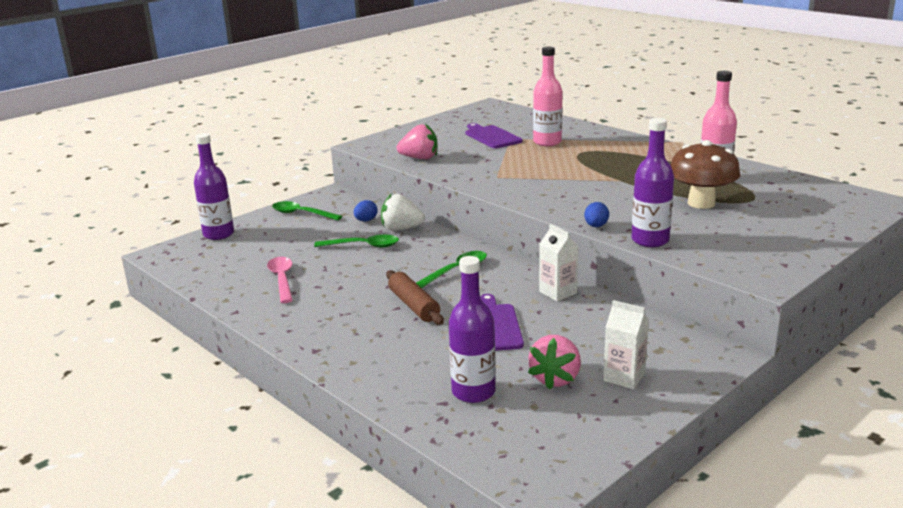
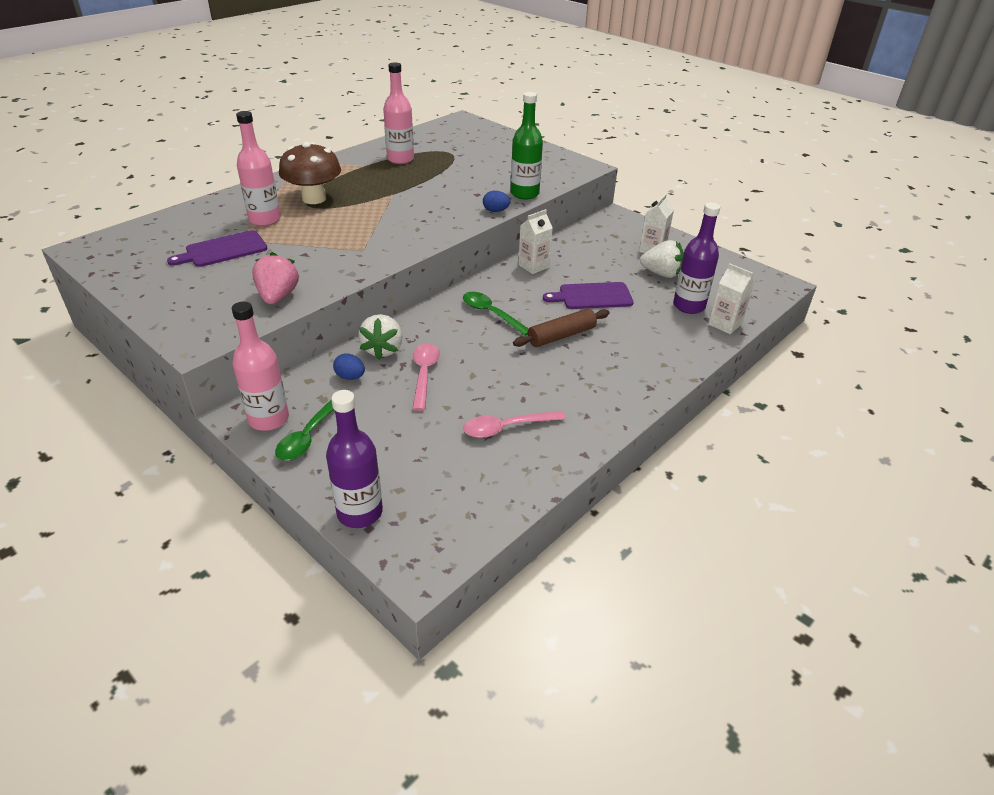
camera: 95 degrees left, 15 degrees up
green spoon [314,235,399,247] -> pink spoon [412,343,440,411]
pink strawberry [528,335,581,390] -> white strawberry [640,240,684,278]
purple bottle [631,118,674,247] -> green bottle [511,92,543,200]
brown mushroom [671,140,740,209] -> brown mushroom moved to [279,142,341,204]
none -> pink bottle [232,301,289,431]
none -> white carton [709,263,754,334]

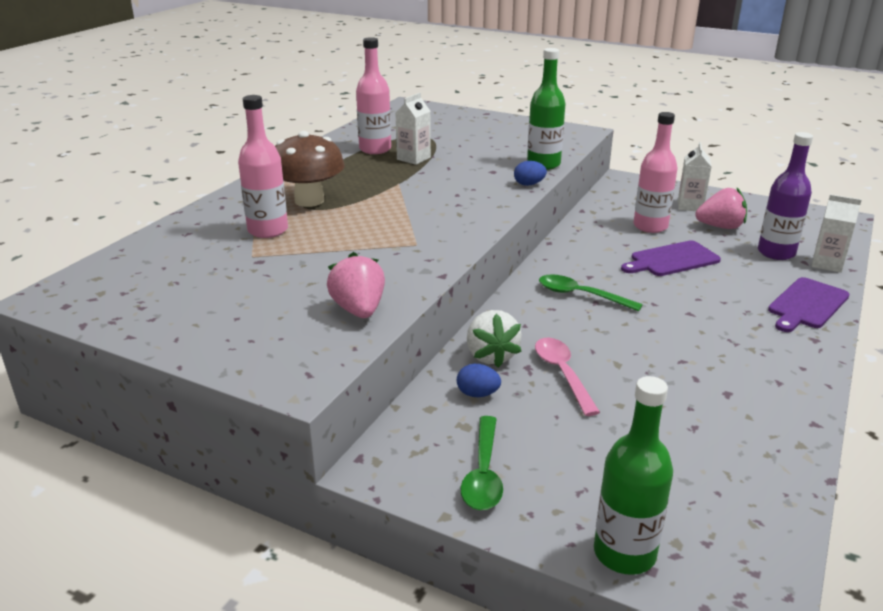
camera: 15 degrees left, 10 degrees down
purple cutting board [167,230,268,267] -> purple cutting board moved to [768,277,850,332]
pink bottle [232,301,289,431] -> pink bottle moved to [633,112,678,233]
purple bottle [326,390,383,528] -> green bottle [594,376,673,575]
pink spoon [463,411,566,438] -> none
brown rolling pin [513,308,609,347] -> none
white carton [518,209,553,274] -> white carton moved to [396,93,431,165]
white strawberry [640,240,684,278] -> pink strawberry [695,188,747,229]

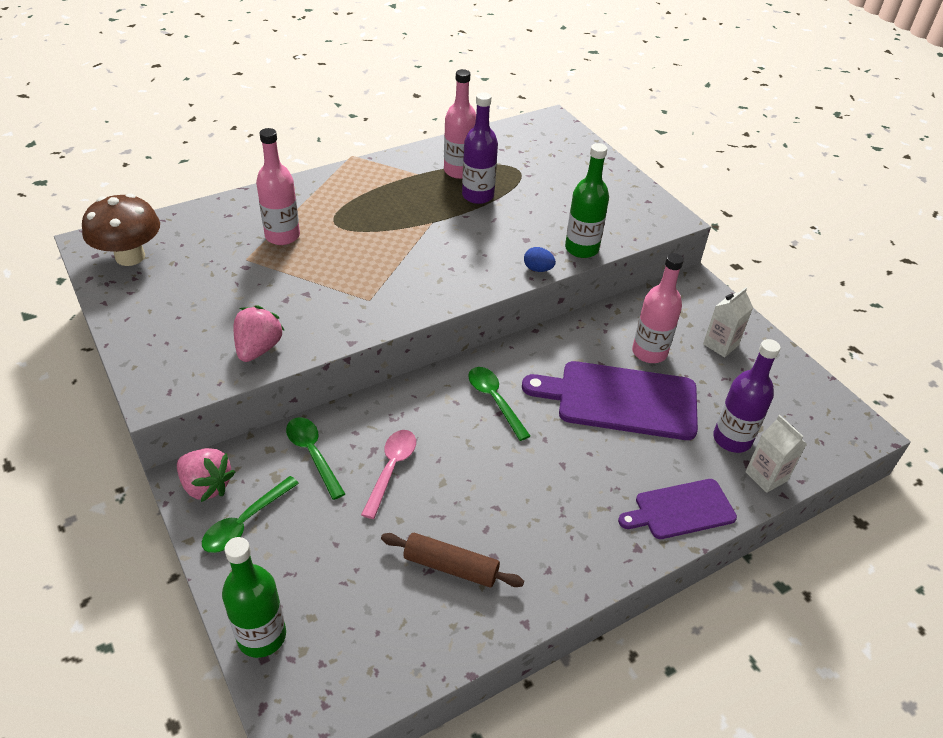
camera: 30 degrees right, 15 degrees up
brown mushroom [275,131,345,207] -> brown mushroom moved to [82,193,160,266]
white carton [396,93,431,165] -> purple bottle [462,92,498,204]
blue egg [457,364,501,397] -> green spoon [286,417,345,500]
white strawberry [467,310,522,368] -> none
purple cutting board [621,240,721,276] -> purple cutting board [522,361,698,440], size x1.67
pink strawberry [695,188,747,229] -> pink strawberry moved to [177,448,235,502]
none -> brown rolling pin [381,533,524,587]

